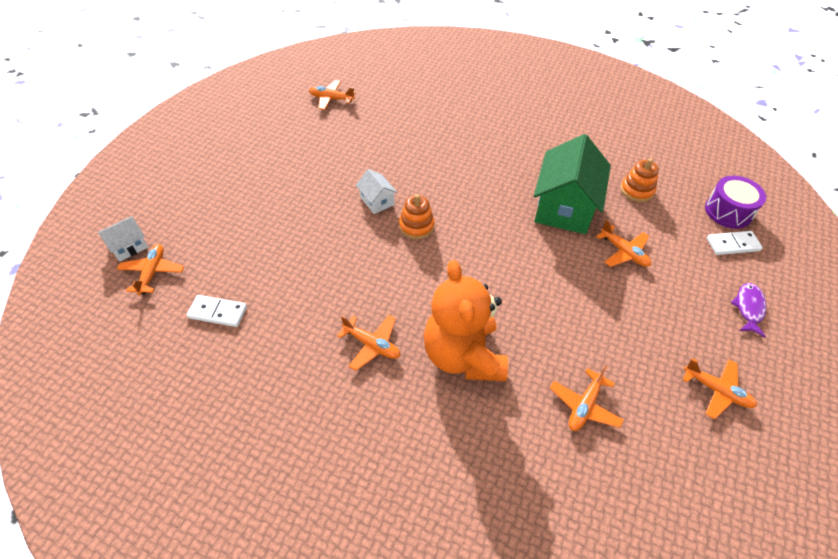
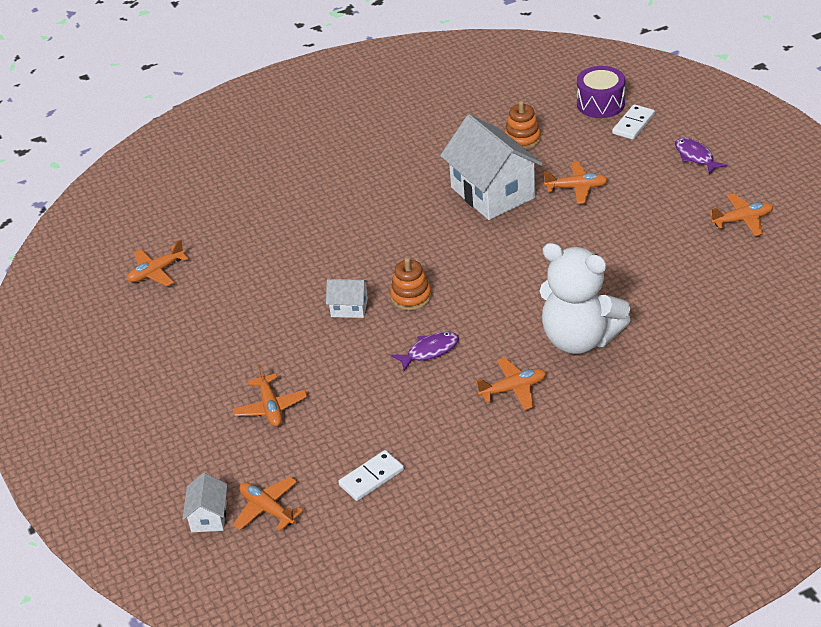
camera: 45 degrees left, 10 degrees down
orange teddy bear [424,260,508,381] -> white teddy bear [540,243,630,354]
green house [534,134,611,234] -> white house [440,114,543,220]
orange plane [550,366,624,431] -> orange plane moved to [233,364,307,427]
none -> purple fish [391,332,459,371]

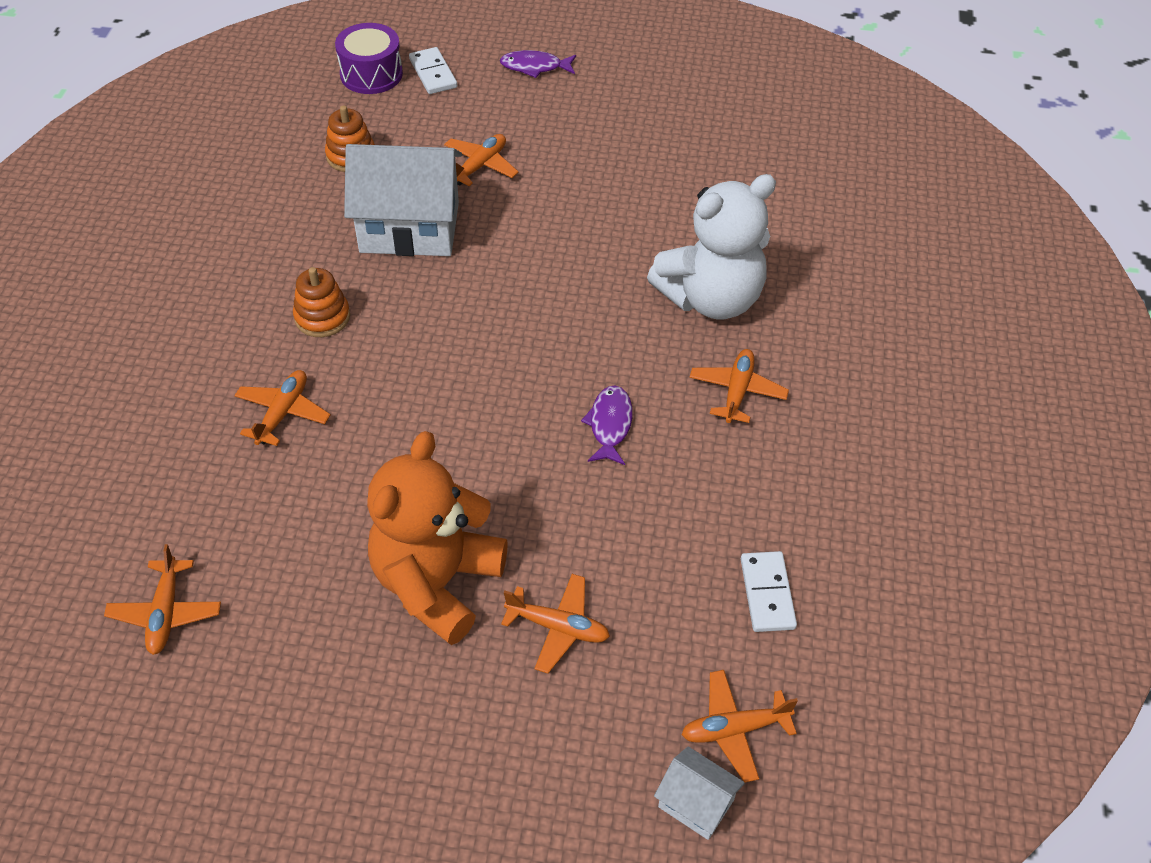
camera: 60 degrees left, 10 degrees up
white house [326,279,368,318] -> none
orange stacking toy [390,258,432,311] -> orange stacking toy moved to [293,267,350,337]
orange plane [709,193,773,236] -> orange plane moved to [234,370,330,446]
none -> orange teddy bear [367,431,508,645]

